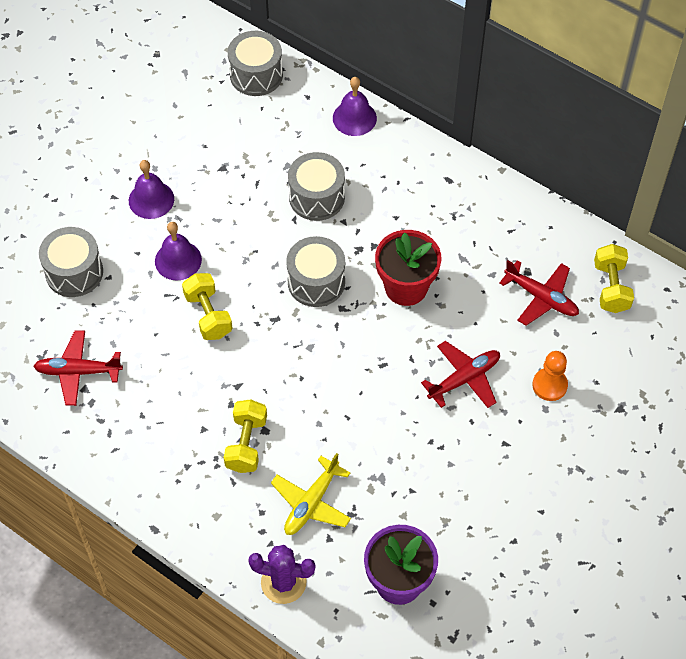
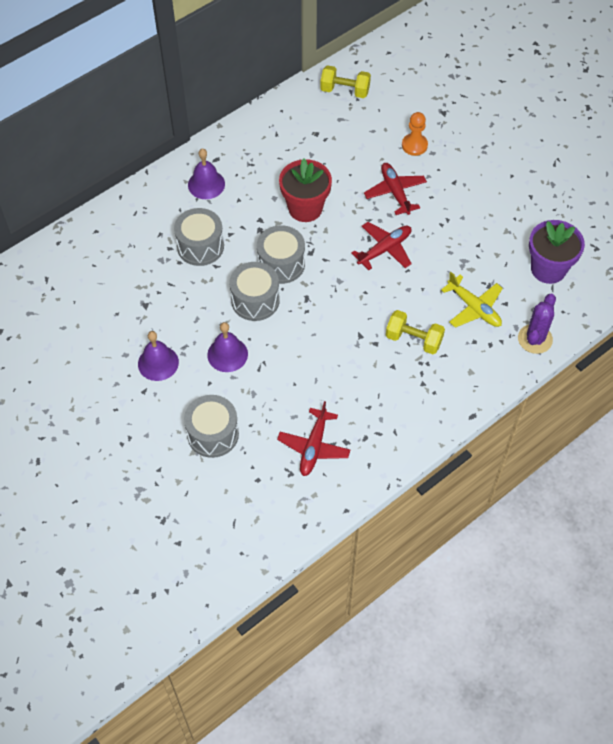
camera: 75 degrees left, 0 degrees up
yellow dumbbell [182,273,233,340] -> none
grey drum [228,31,283,96] -> grey drum moved to [229,262,280,321]
purple bell [333,77,377,136] -> purple bell moved to [188,149,225,199]
red plane [499,260,579,326] -> red plane moved to [351,222,412,270]

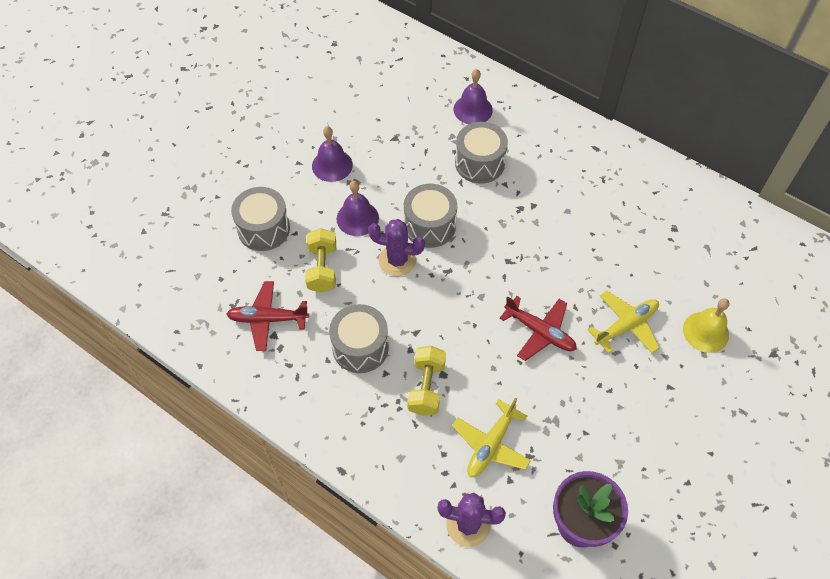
camera: 75 degrees right, 0 degrees up
purple bell [188,149,225,199] -> purple bell moved to [454,69,493,124]
grey drum [257,225,305,284] -> grey drum moved to [329,304,389,373]
red flower pot [279,158,332,222] -> none
yellow dumbbell [320,65,371,98] -> yellow dumbbell moved to [305,228,336,293]
red plane [364,163,427,215] -> yellow plane [588,291,659,354]
orange pawn [402,112,428,156] -> yellow bell [683,298,729,353]
none -> purple cactus [368,219,425,276]

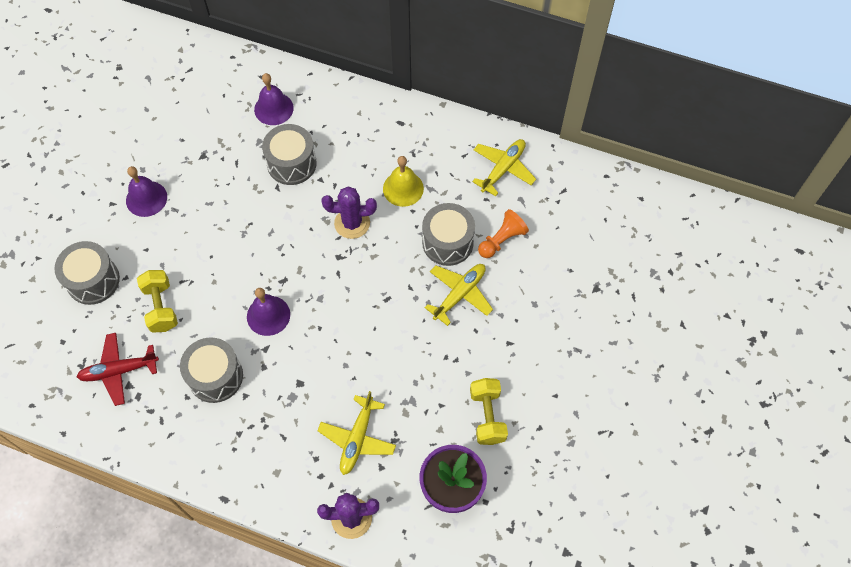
camera: 15 degrees left, 5 degrees up
purple bell [337,181,379,236] -> purple bell moved to [247,288,290,336]
purple cactus [368,219,425,276] -> purple cactus moved to [322,186,377,239]
grey drum [404,184,457,248] -> grey drum moved to [422,203,475,266]
yellow dumbbell [407,346,446,416] -> yellow dumbbell moved to [470,378,508,445]
red plane [499,296,577,361] -> none
yellow bell [683,298,729,353] -> yellow bell moved to [383,156,424,207]
none -> yellow plane [472,139,536,196]
none -> orange pawn [478,209,529,258]

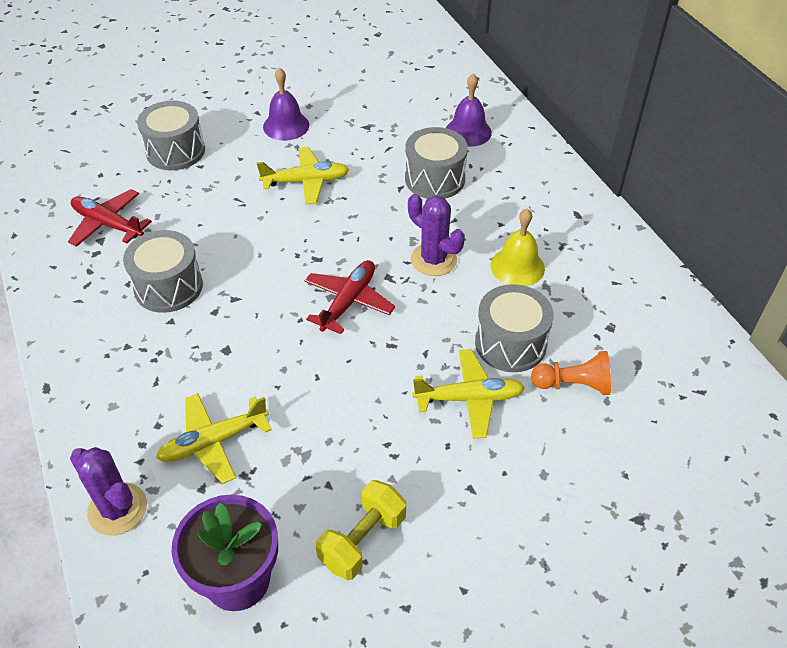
camera: 45 degrees right, 15 degrees down
yellow dumbbell [137,270,178,333] -> none
purple bell [247,288,290,336] -> none
yellow plane [472,139,536,196] -> yellow plane moved to [257,147,349,204]
none -> red plane [305,260,395,334]

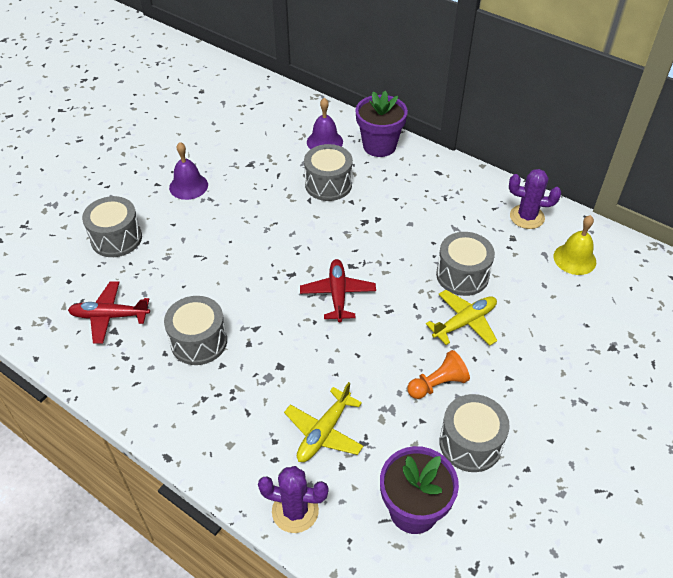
camera: 30 degrees left, 0 degrees up
yellow plane [257,147,349,204] -> none
yellow dumbbell [316,480,406,580] -> grey drum [439,394,510,472]
purple cactus [408,194,465,276] -> purple cactus moved to [509,169,561,229]
yellow bell [491,208,545,286] -> yellow bell moved to [554,215,596,275]
orange pawn [531,351,611,395] -> orange pawn moved to [407,350,470,399]
none -> purple flower pot [356,91,408,157]

